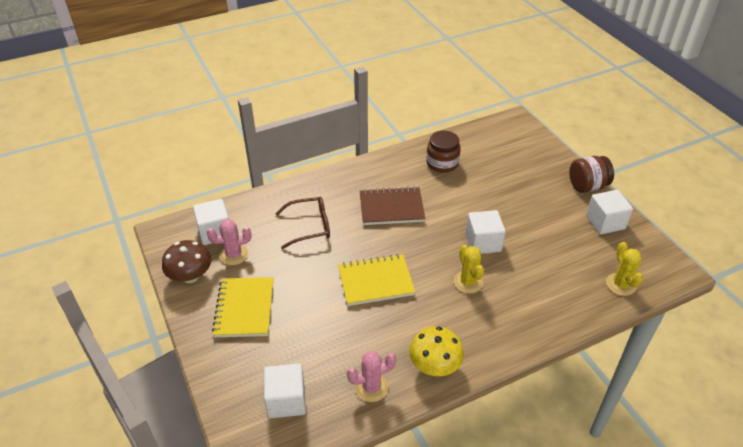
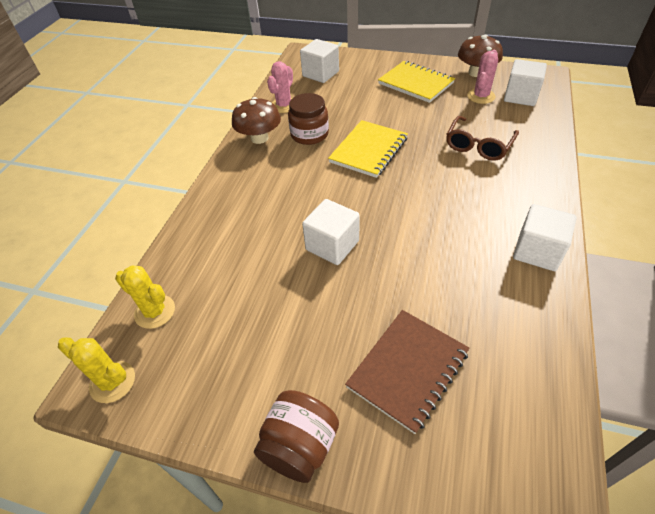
camera: 135 degrees right, 5 degrees up
brown notebook [360,187,425,225] -> brown notebook moved to [345,310,469,434]
yellow mushroom [409,326,464,376] -> brown mushroom [232,97,281,144]
brown jar [426,131,461,173] -> brown jar moved to [288,93,329,145]
yellow cactus [454,245,484,293] -> yellow cactus moved to [58,338,135,403]
white cube [586,190,633,235] -> white cube moved to [513,204,576,271]

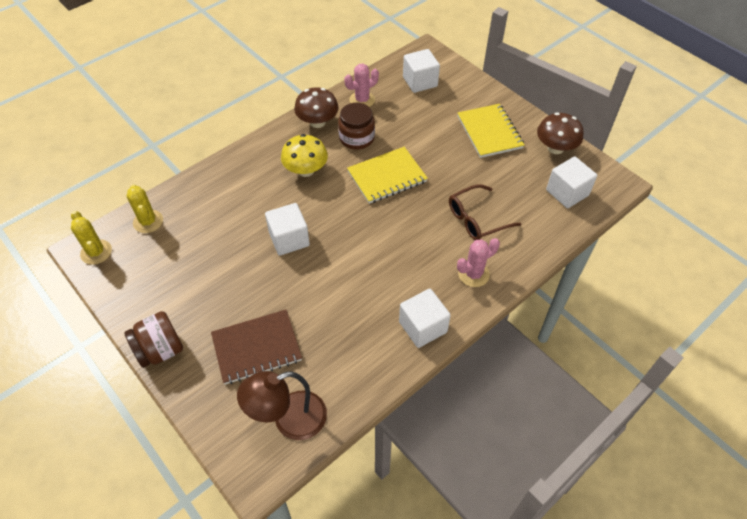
camera: 30 degrees right, 5 degrees up
pink cactus [467,50,498,104] -> pink cactus moved to [457,238,500,287]
none -> brown lamp [237,371,327,440]
none -> yellow mushroom [281,134,328,177]

